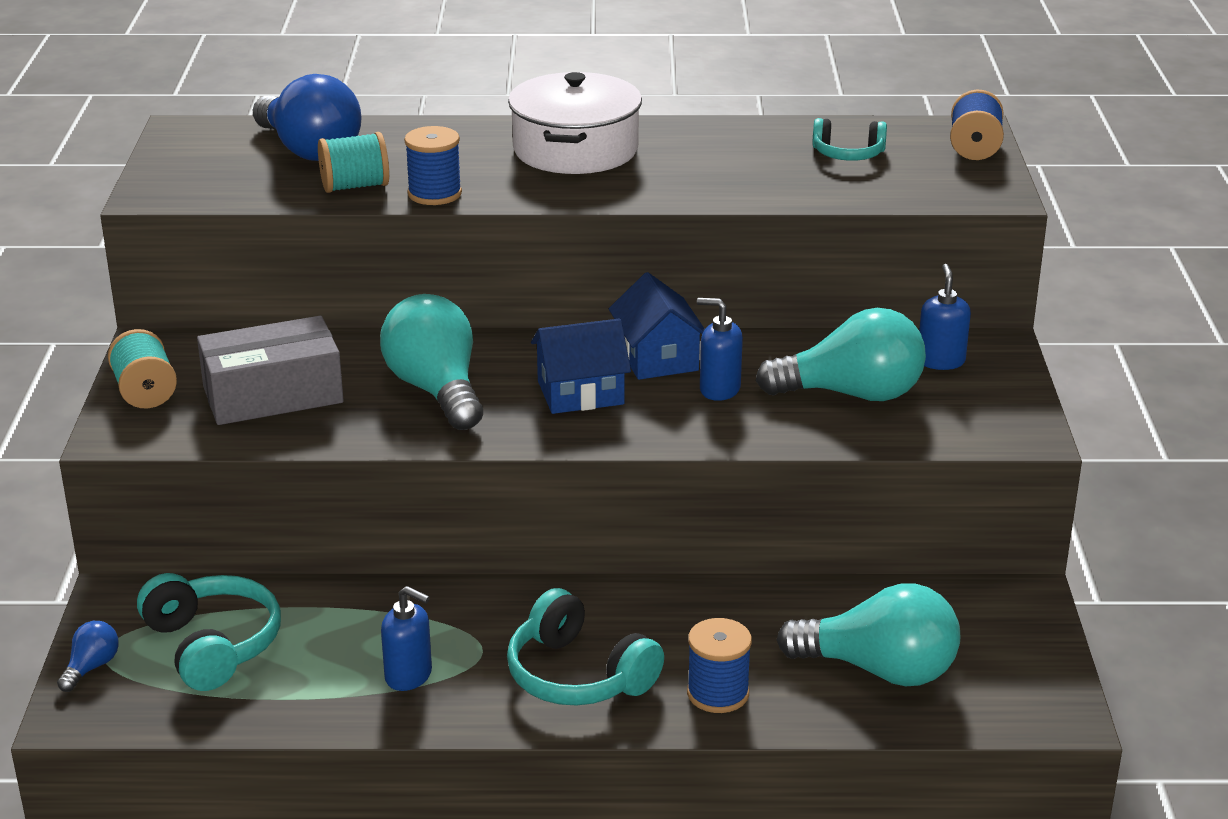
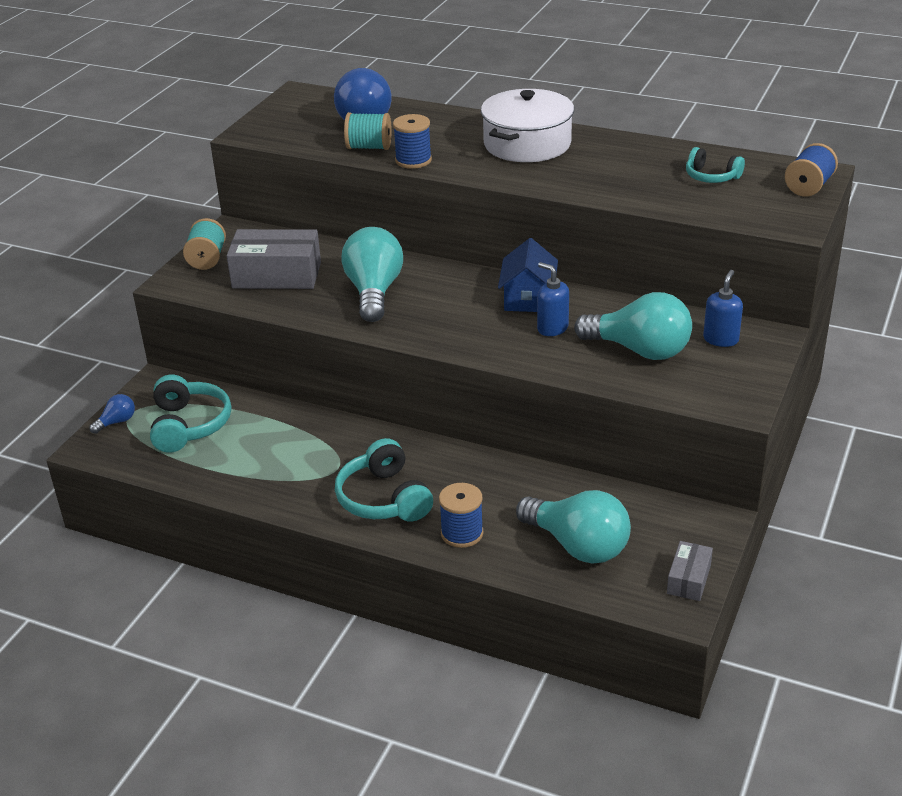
camera: 25 degrees right, 5 degrees up
blue soap dispenser [381,586,432,691] -> none
blue house [531,319,631,414] -> none
none -> grey box [667,541,713,601]

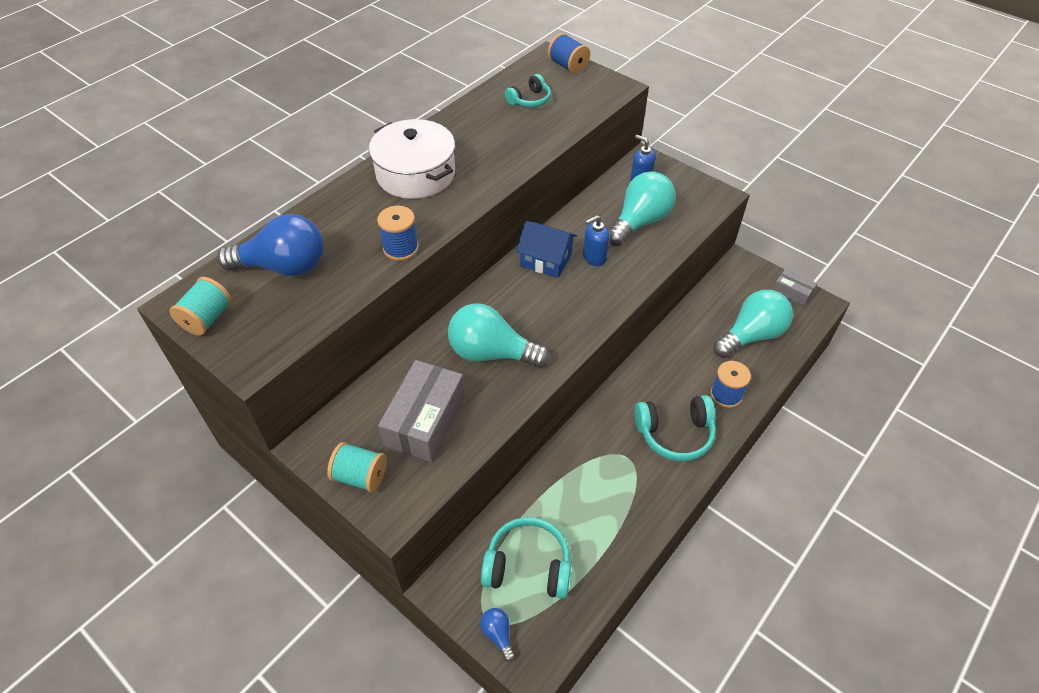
camera: 75 degrees left, 15 degrees up
turquoise spool [344,112,391,150] -> turquoise spool moved to [169,277,232,336]

